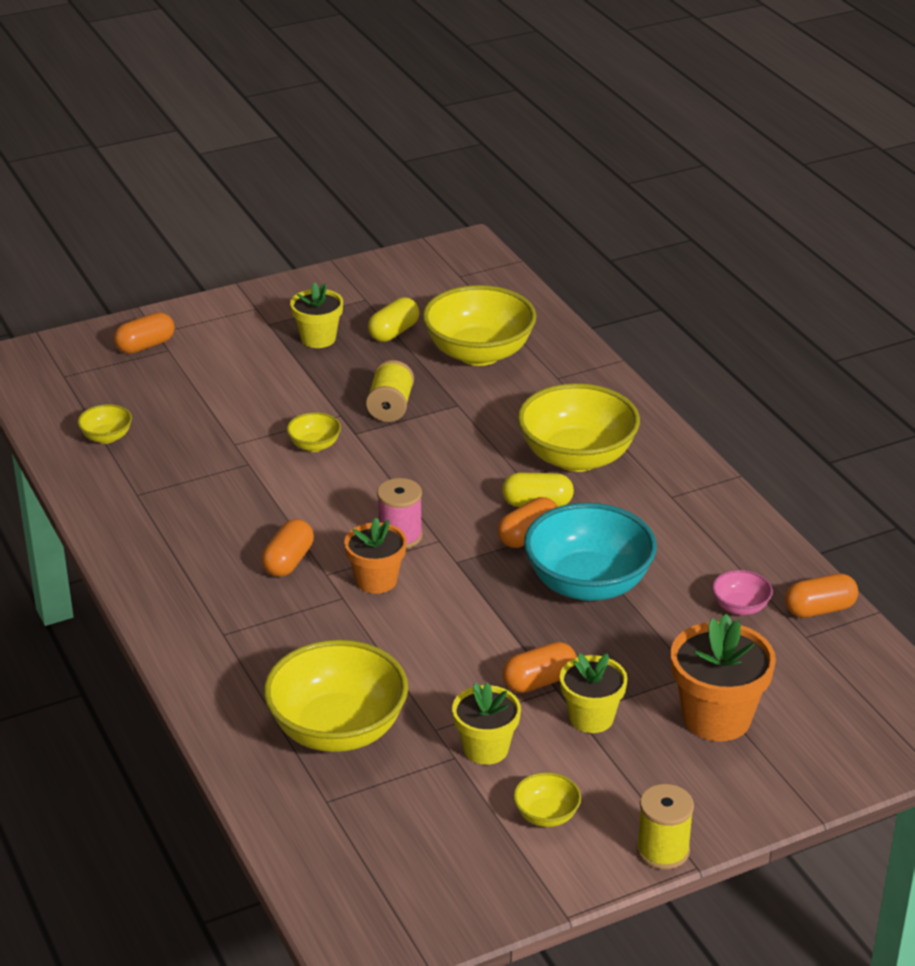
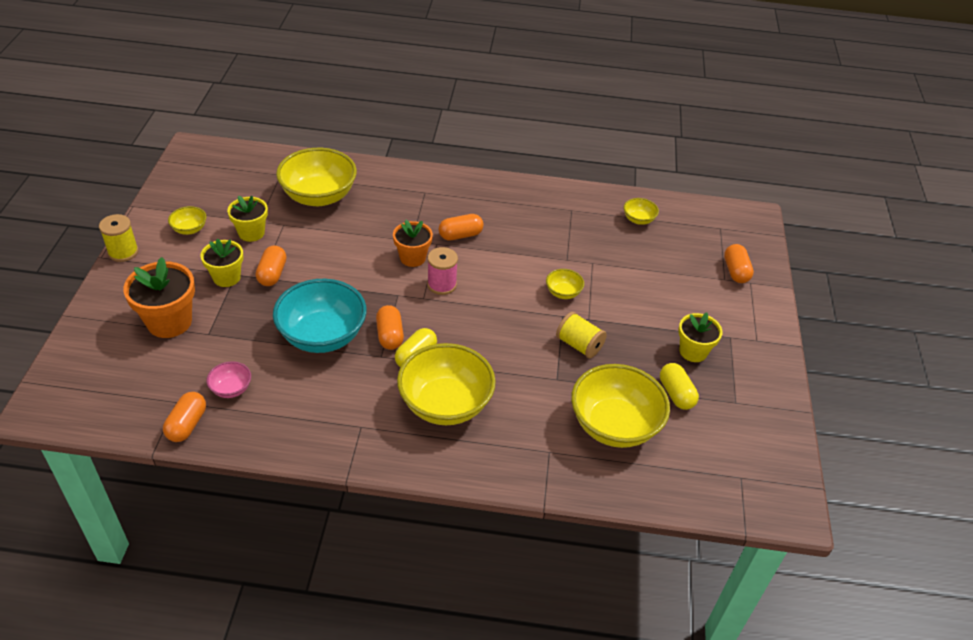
camera: 120 degrees right, 10 degrees up
orange capsule [261,519,314,577] -> orange capsule turned 75 degrees counterclockwise [439,214,484,241]

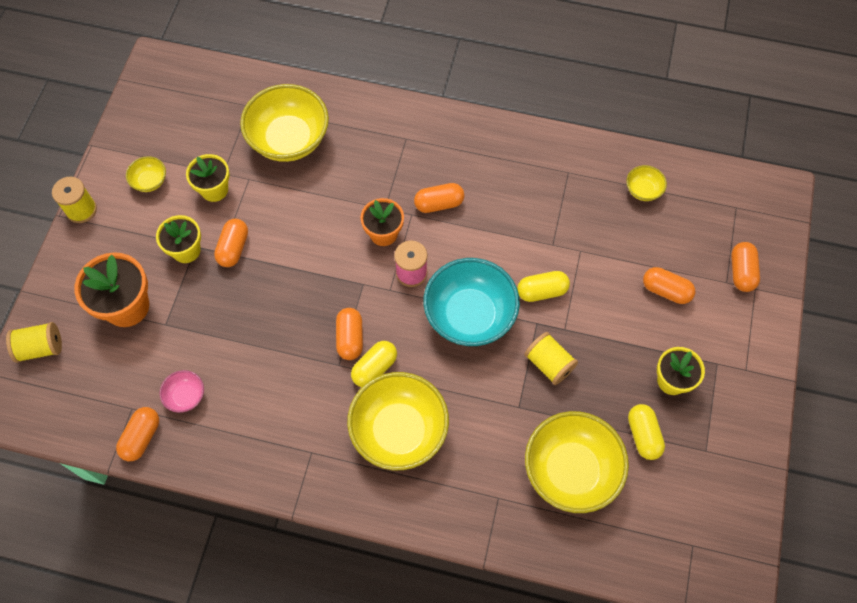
camera: 10 degrees right, 20 degrees up
turquoise bowl [273,279,367,353] -> turquoise bowl moved to [423,258,520,346]
yellow bowl [546,269,584,299] -> yellow capsule [517,271,570,302]
none -> yellow spool [6,322,62,363]
none -> orange capsule [643,267,695,304]

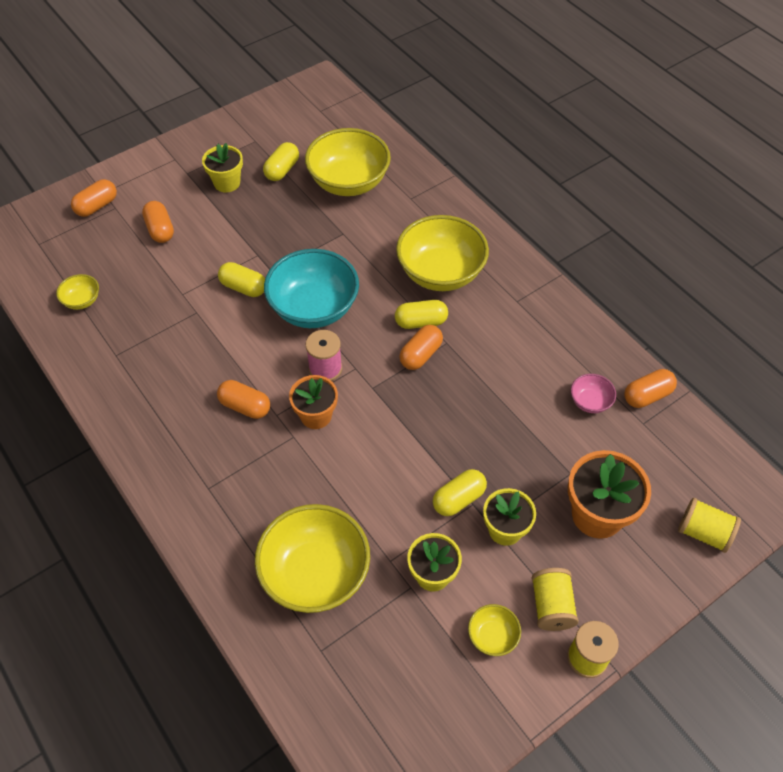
camera: 140 degrees left, 10 degrees down
orange capsule [214,219,248,267] -> yellow capsule [433,469,487,516]
yellow spool [524,332,578,385] -> yellow spool moved to [531,568,579,631]

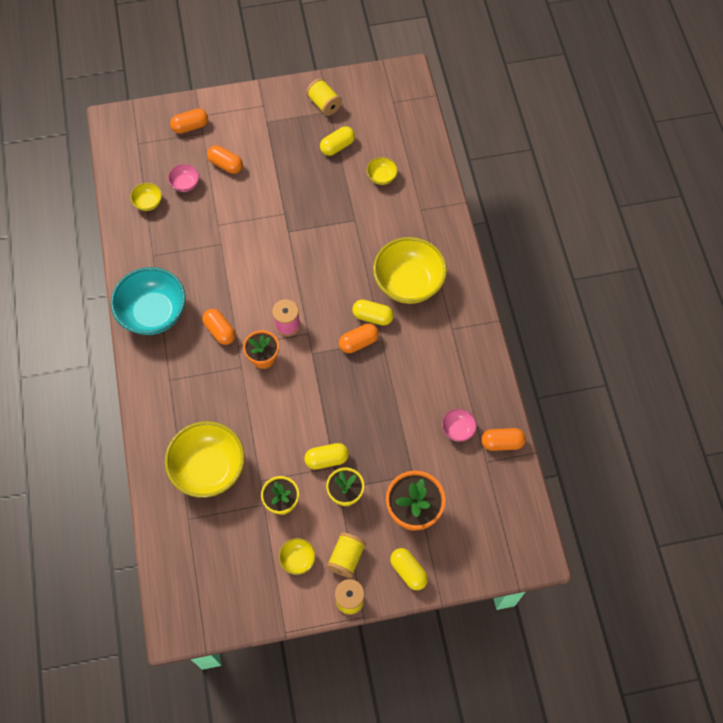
camera: 25 degrees right, 10 degrees up
orange capsule [142,201,174,243] -> orange capsule turned 60 degrees counterclockwise [207,145,243,174]
yellow flower pot [202,143,243,193] -> none
yellow capsule [218,262,265,297] -> yellow capsule moved to [390,548,428,590]
turquoise bowl [264,249,359,328] -> turquoise bowl moved to [111,267,186,335]
yellow bowl [305,128,391,196] -> yellow bowl [367,157,398,185], size x0.45
yellow spool [678,498,741,553] -> yellow spool moved to [306,78,342,116]
none -> pink bowl [168,164,199,192]

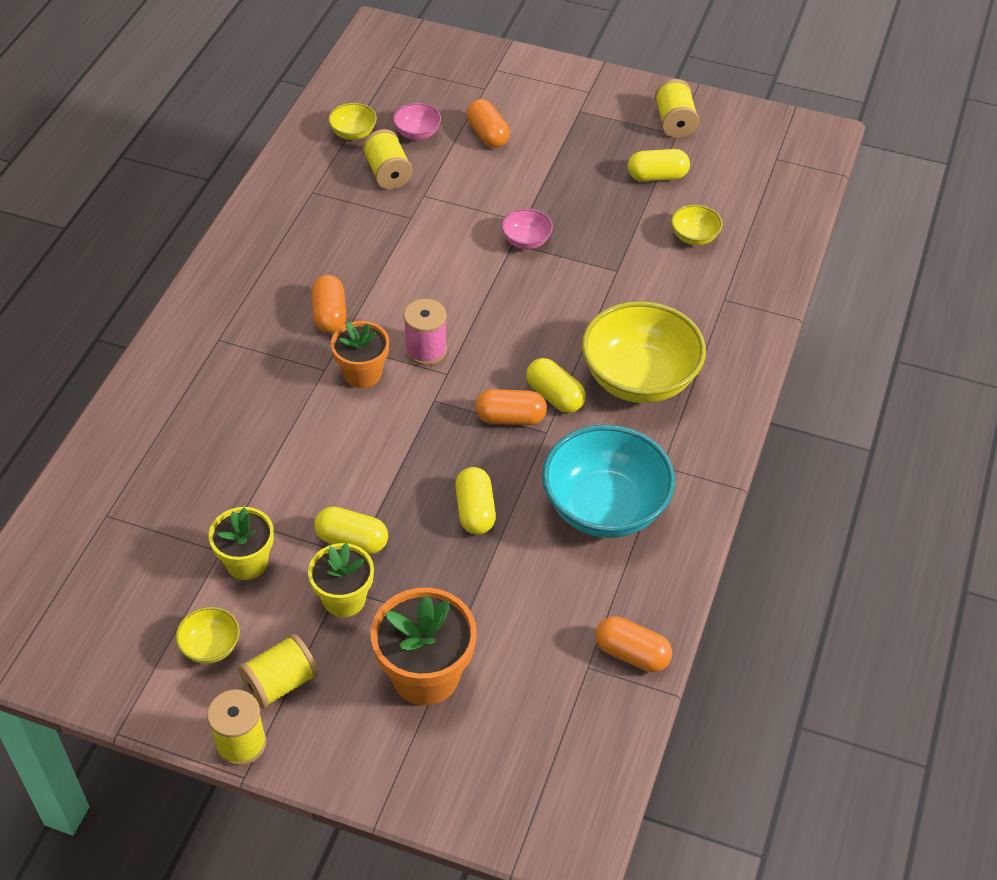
camera: 30 degrees right, 15 degrees down
turquoise bowl [111,267,186,335] -> turquoise bowl moved to [542,425,675,538]
yellow bowl [165,421,245,498] -> none
orange capsule [170,109,208,134] -> none
yellow capsule [390,548,428,590] -> yellow capsule moved to [455,467,496,535]
pink bowl [442,409,477,442] -> pink bowl moved to [501,208,553,249]
none -> yellow spool [362,129,413,189]

